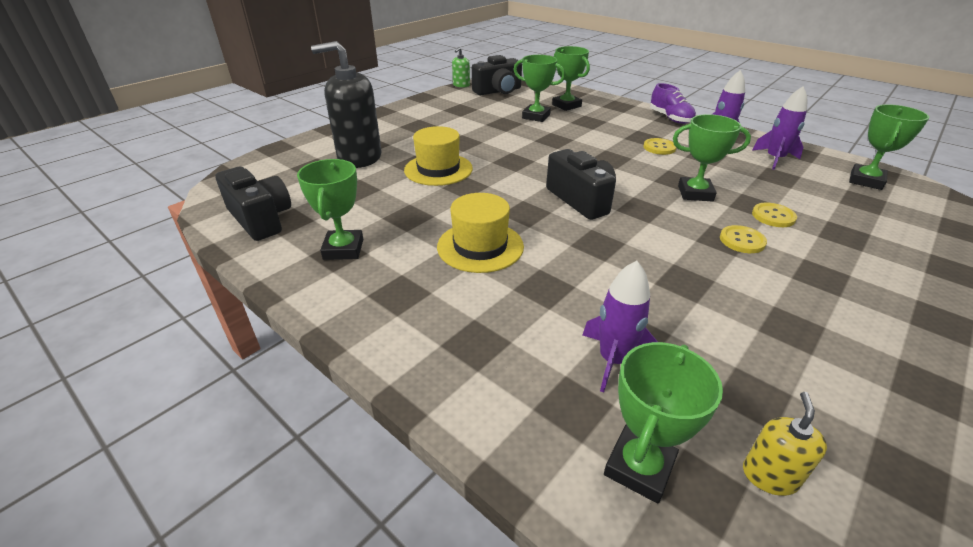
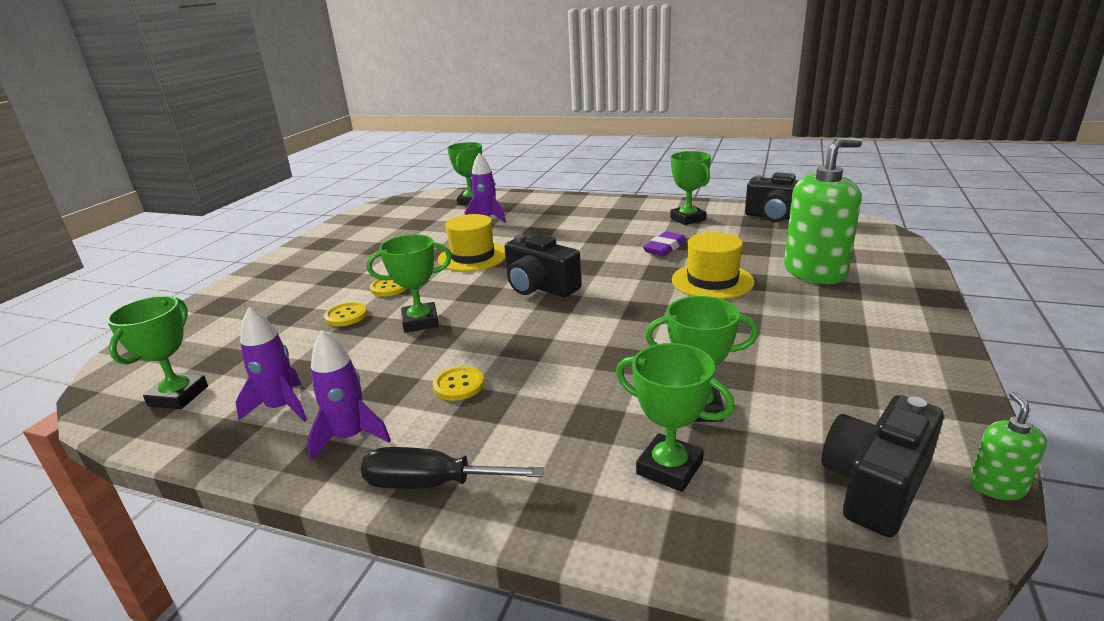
camera: 160 degrees right, 10 degrees down
black soap dispenser [311,41,381,168] -> green soap dispenser [784,138,862,284]
yellow hat [437,193,524,273] -> yellow hat moved to [438,214,506,272]
purple shoe [650,83,696,124] -> black screwdriver [361,447,544,489]
yellow soap dispenser [743,392,827,496] -> none
none -> purple eraser [643,231,686,256]

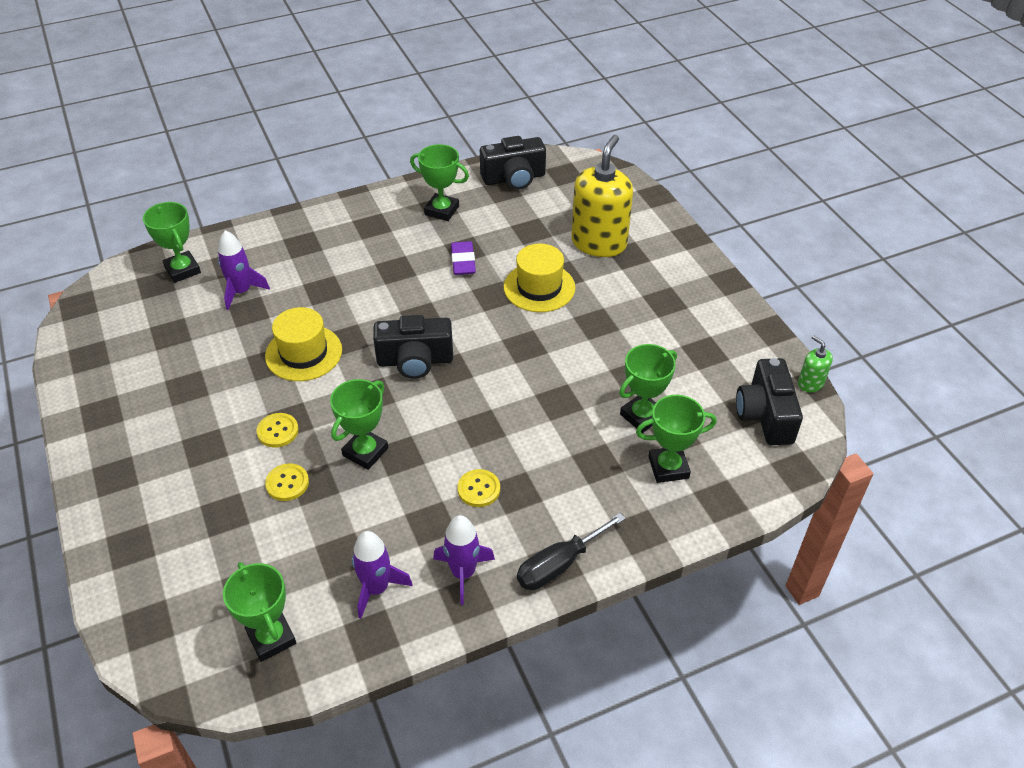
camera: 45 degrees left, 20 degrees up
green soap dispenser [784,138,862,284] -> yellow soap dispenser [571,135,633,257]

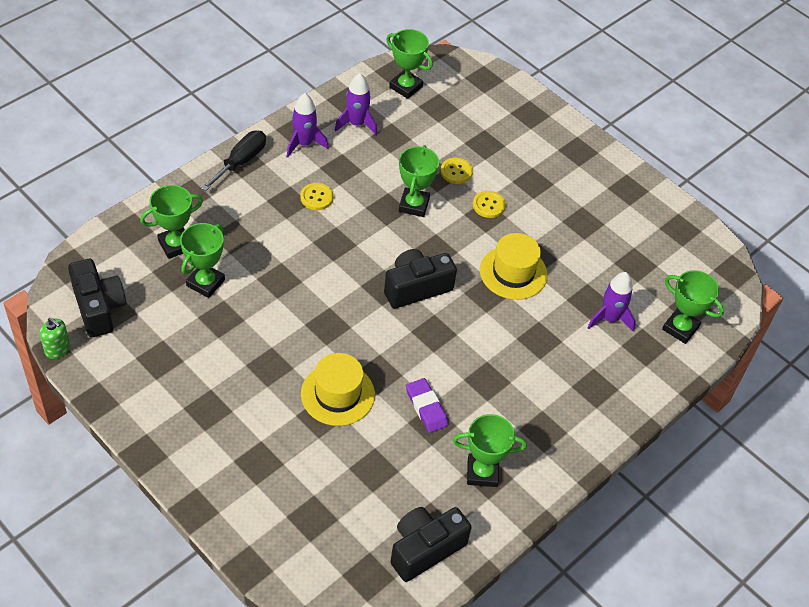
camera: 155 degrees right, 5 degrees up
yellow soap dispenser [571,135,633,257] -> none

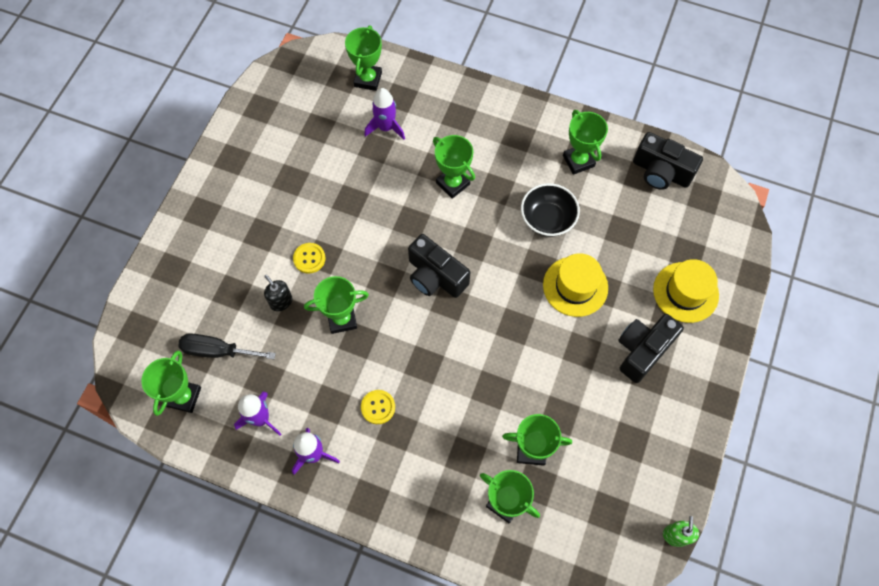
camera: 110 degrees left, 15 degrees up
black camera [68,259,126,338] -> black camera moved to [618,314,684,383]
black screwdriver [201,131,266,191] -> black screwdriver moved to [178,333,276,359]
purple eraser [406,378,448,433] -> black bowl [521,183,580,237]
yellow button [441,158,473,184] -> black soap dispenser [264,275,292,311]
yellow hat [480,233,548,300] -> yellow hat moved to [653,259,719,323]
none -> green trophy [433,135,475,199]

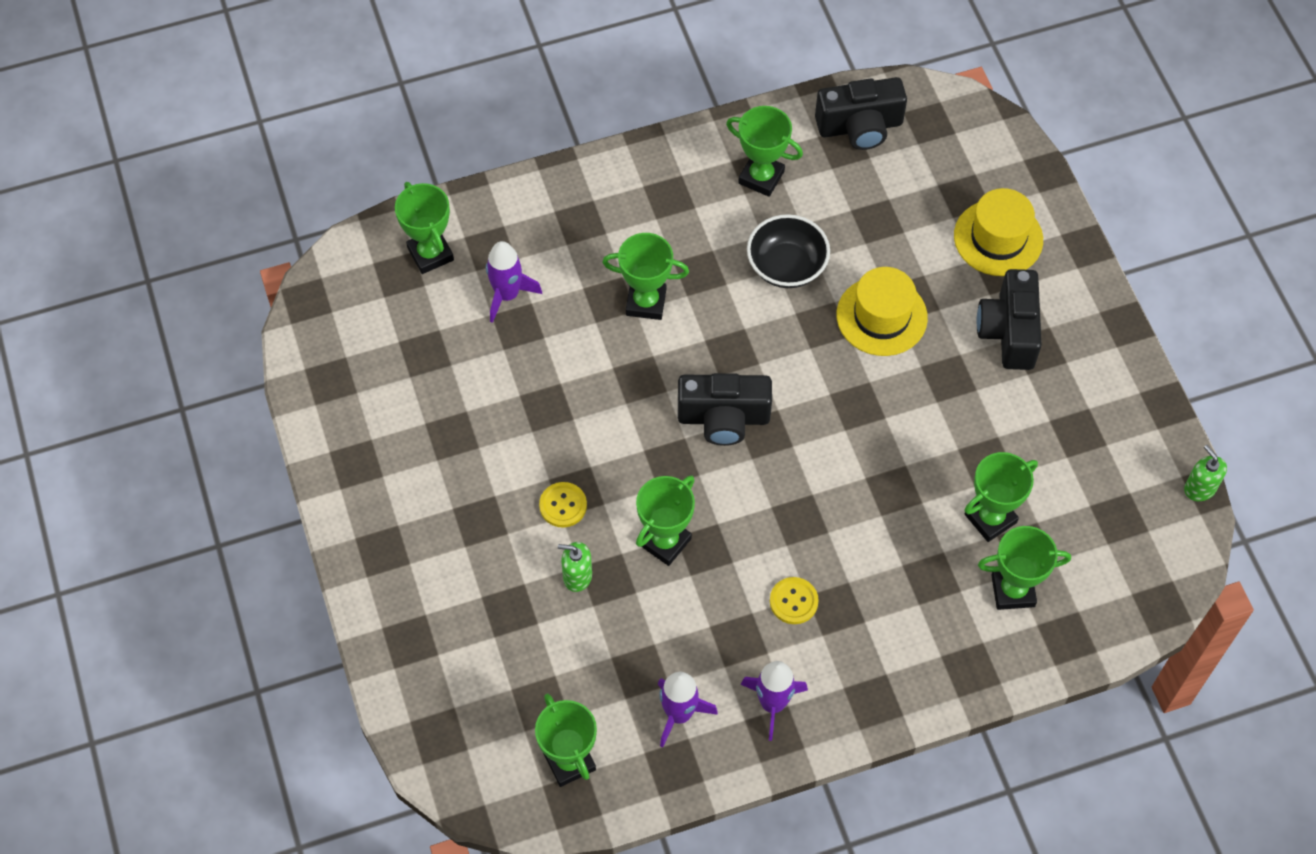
camera: 40 degrees left, 5 degrees down
black screwdriver [178,333,276,359] -> none
black soap dispenser [264,275,292,311] -> green soap dispenser [558,542,592,592]

